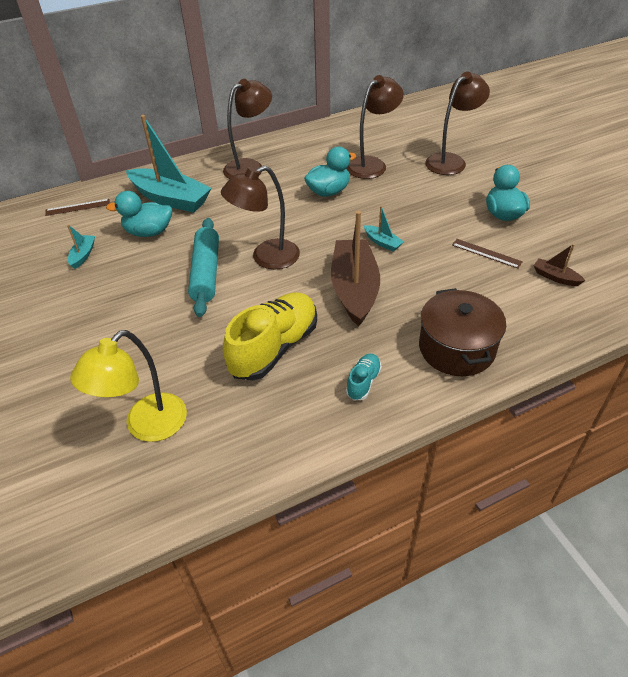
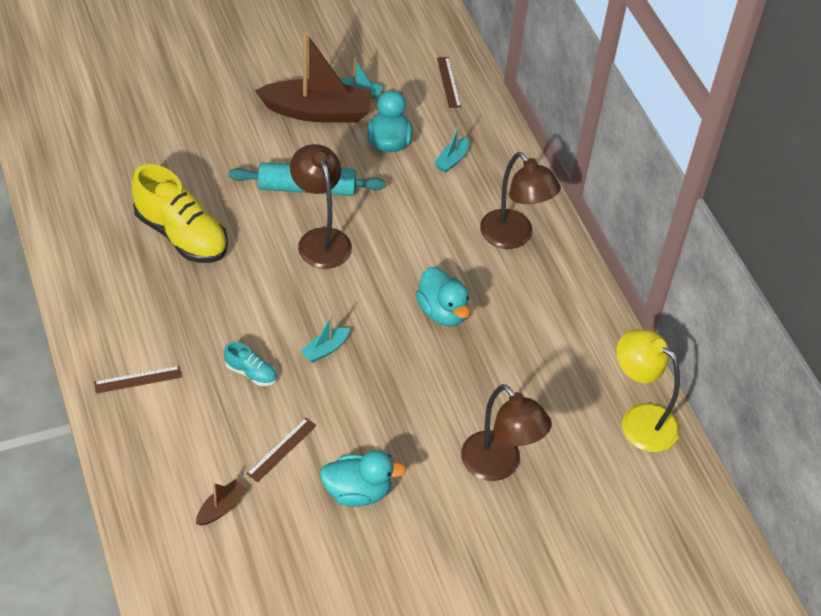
camera: 90 degrees right, 5 degrees up
yellow lamp [70,330,187,442] -> yellow lamp moved to [616,329,680,452]
turquoise boat [126,115,212,213] -> turquoise boat [434,124,469,173], size x0.44
brown boat [331,211,380,326] -> brown boat moved to [255,32,372,123]
brown lamp [346,75,404,179] -> none
turquoise shoe [346,354,382,401] -> turquoise shoe moved to [224,342,277,386]
brown pot [419,288,506,376] -> brown ruler [94,366,182,394]

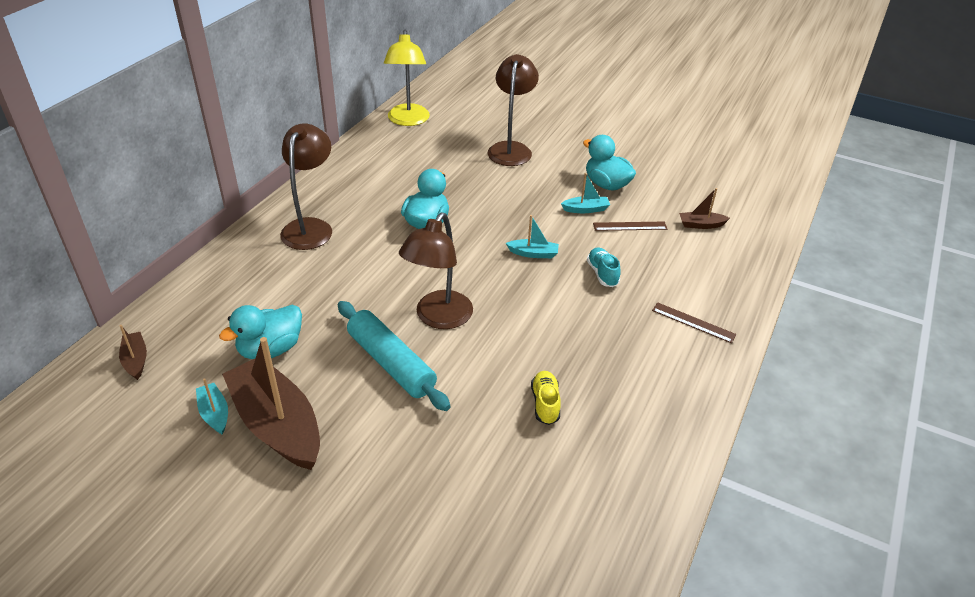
camera: 130 degrees left, 10 degrees down
yellow shoe [131,164,228,263] -> yellow shoe [531,371,561,425], size x0.46
turquoise boat [434,124,469,173] -> turquoise boat moved to [561,173,610,213]
brown ruler [437,57,461,108] -> brown boat [119,325,147,380]

